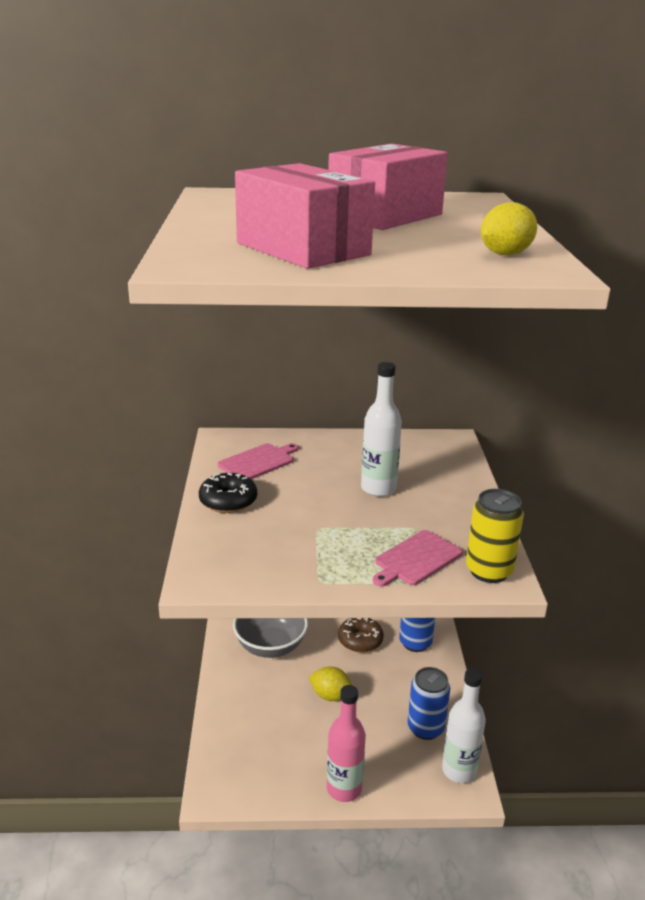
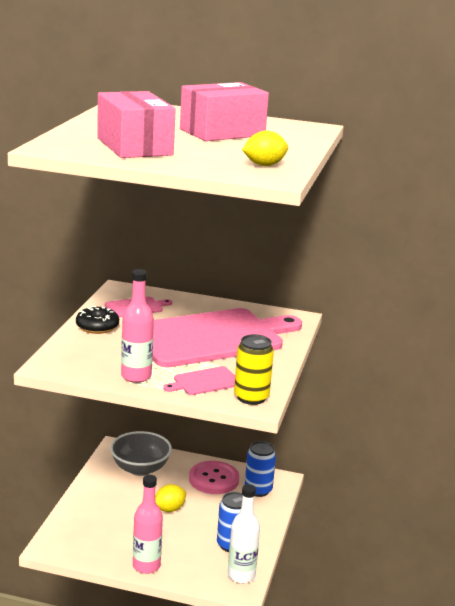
camera: 15 degrees right, 5 degrees down
yellow lemon [309,667,352,701] -> yellow lemon turned 75 degrees counterclockwise [155,484,186,512]
brown donut [338,618,384,653] -> pink button [189,461,239,494]
white bottle [361,362,402,497] -> pink cutting board [152,308,302,368]
none -> pink bottle [121,269,154,383]

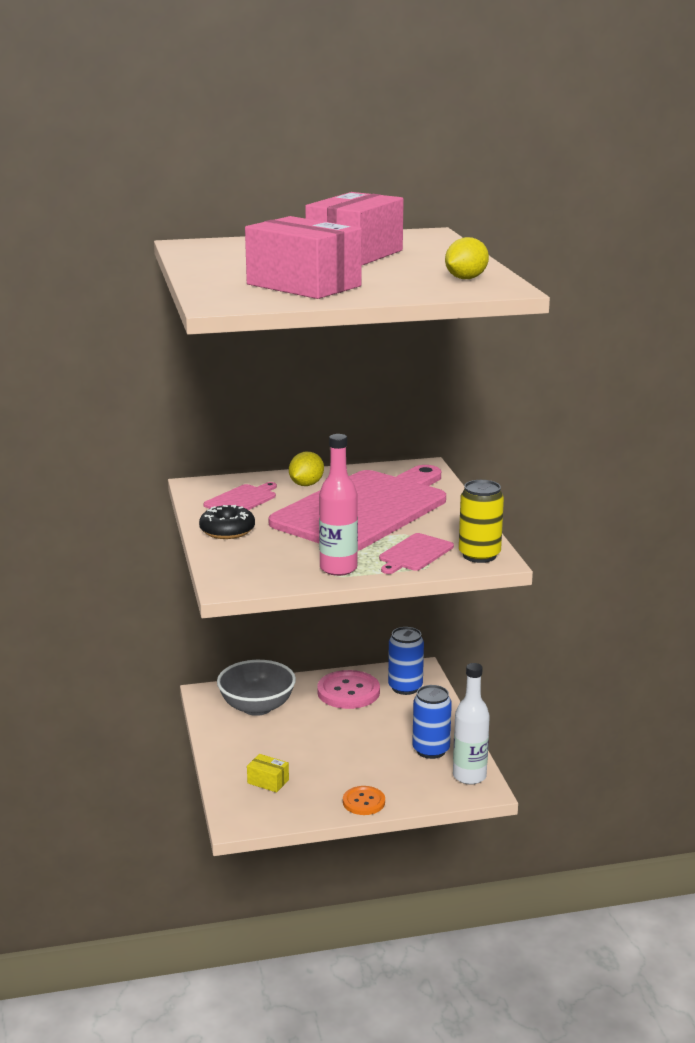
camera: 25 degrees left, 0 degrees up
pink bottle [133,475,163,574] -> orange button [343,786,385,815]
yellow lemon [155,484,186,512] -> yellow lemon moved to [289,452,324,486]
none -> yellow box [247,754,289,793]

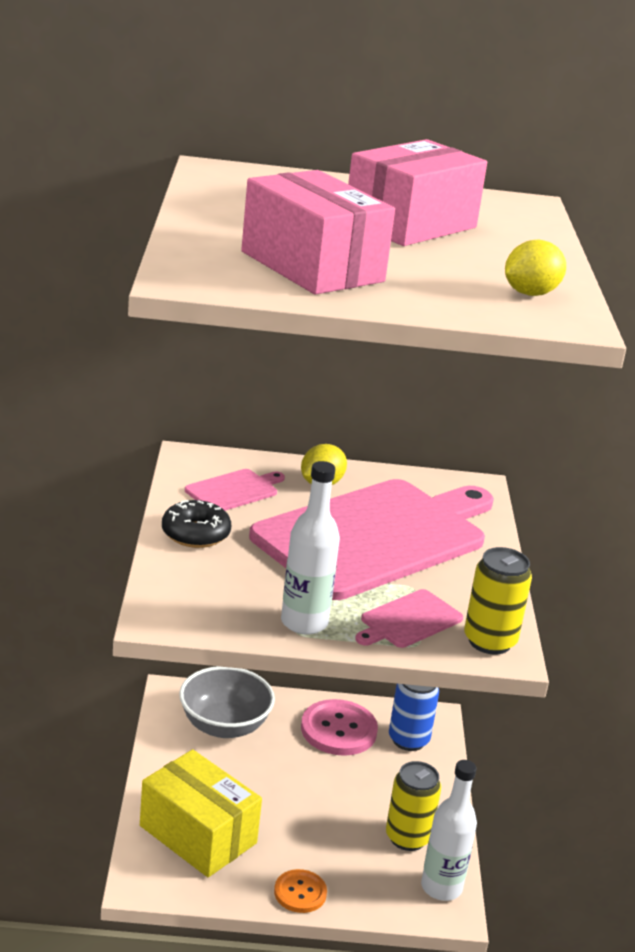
camera: 10 degrees right, 5 degrees up
yellow box [247,754,289,793] -> yellow box [140,749,262,877], size x2.35
pink bottle [319,434,358,576] -> white bottle [281,461,340,634]
blue can [412,685,452,759] -> yellow can [386,761,441,851]

